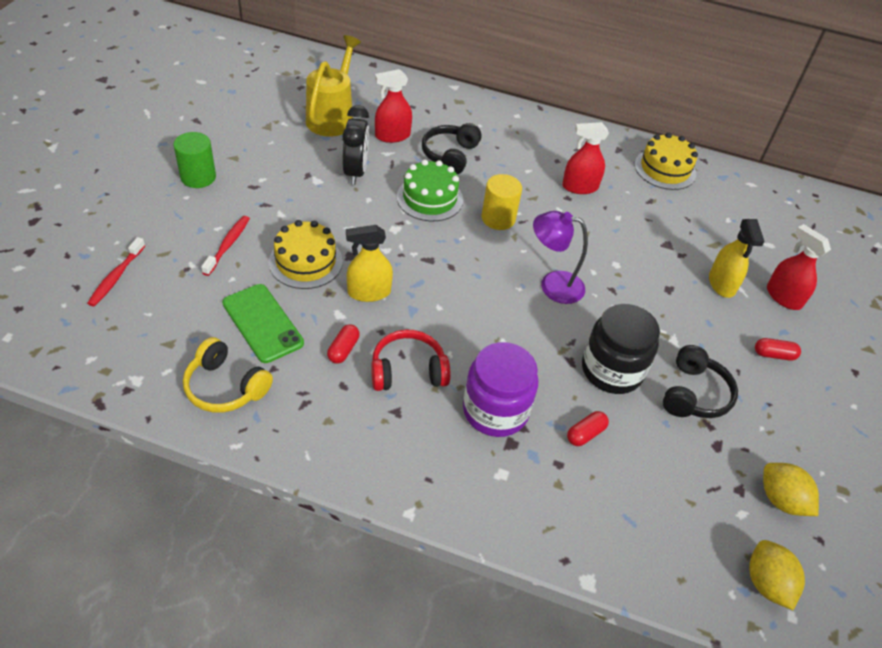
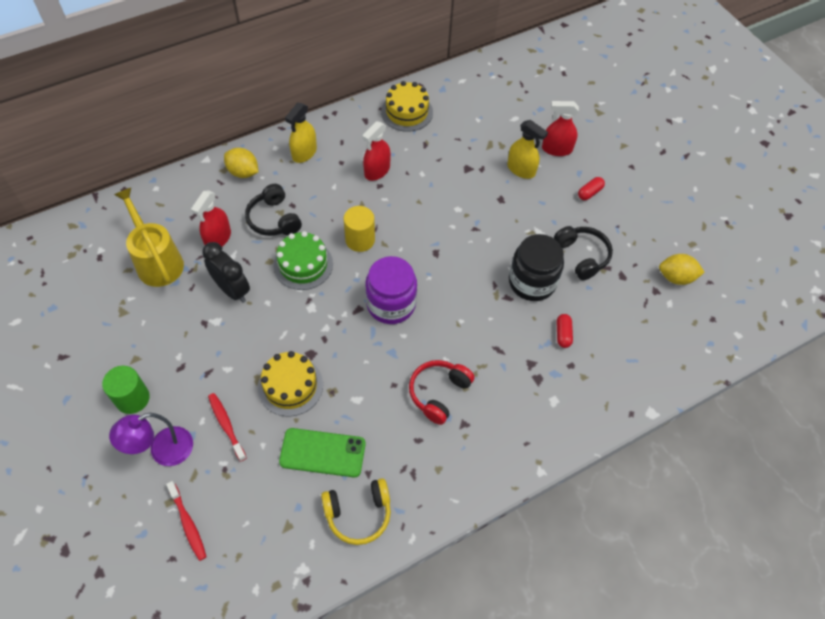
camera: 45 degrees left, 10 degrees up
red capsule [327,324,360,363] -> none
yellow spray bottle [346,225,393,302] -> yellow spray bottle moved to [285,103,317,163]
purple jar [463,342,538,437] -> purple jar moved to [365,256,417,324]
purple lamp [533,211,588,304] -> purple lamp moved to [109,413,193,466]
yellow lemon [749,540,805,610] -> yellow lemon moved to [224,148,258,178]

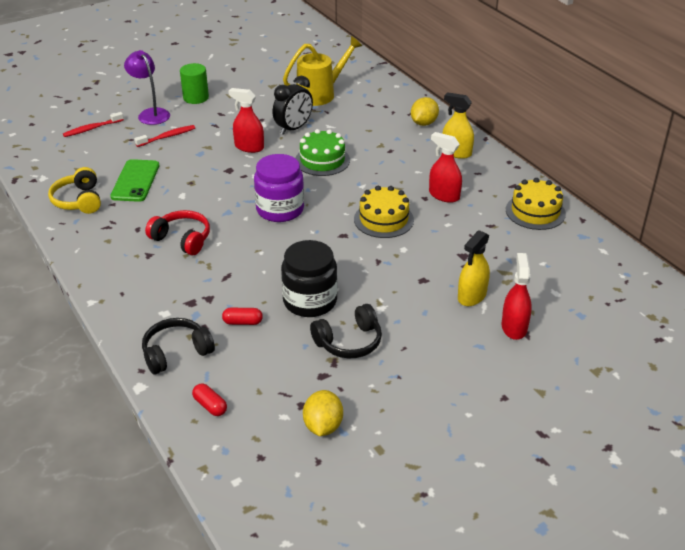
camera: 90 degrees right, 20 degrees down
red spray bottle [191,190,231,247] -> red spray bottle moved to [228,88,264,153]
black headphones [245,184,302,236] -> black headphones moved to [142,318,215,374]
yellow cake [258,351,323,416] -> yellow cake moved to [354,186,414,238]
yellow cylinder [343,206,375,252] -> none
red capsule [578,177,605,200] -> red capsule moved to [192,383,227,416]

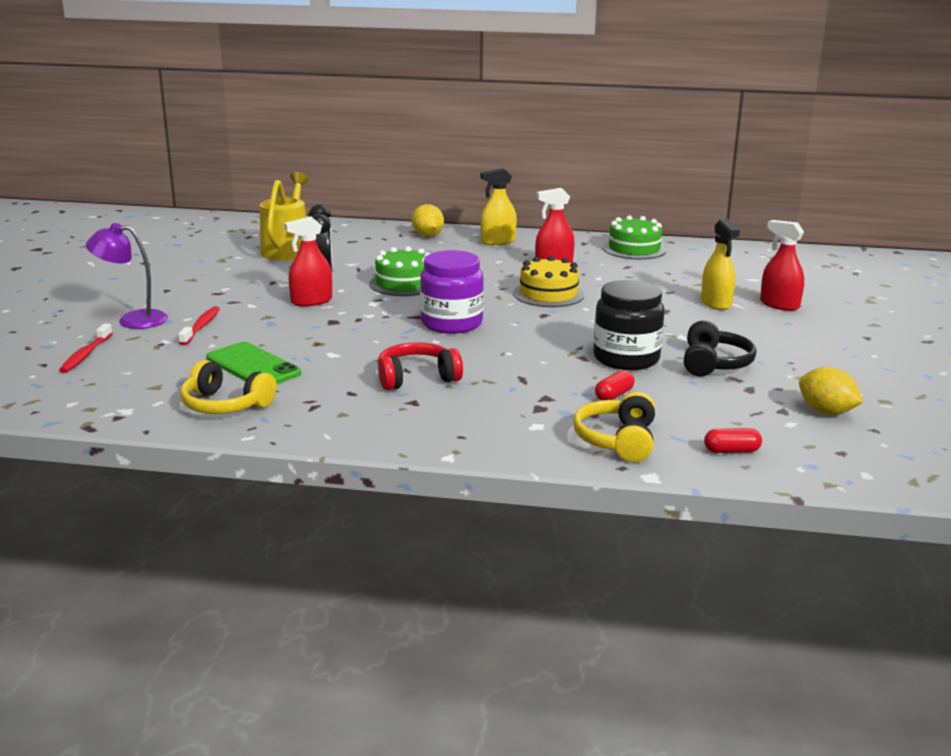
camera: 50 degrees left, 15 degrees down
black headphones [142,318,215,374] -> yellow headphones [573,392,655,462]
green cylinder [180,63,209,104] -> none
yellow cake [506,178,566,230] -> green cake [603,215,666,259]

